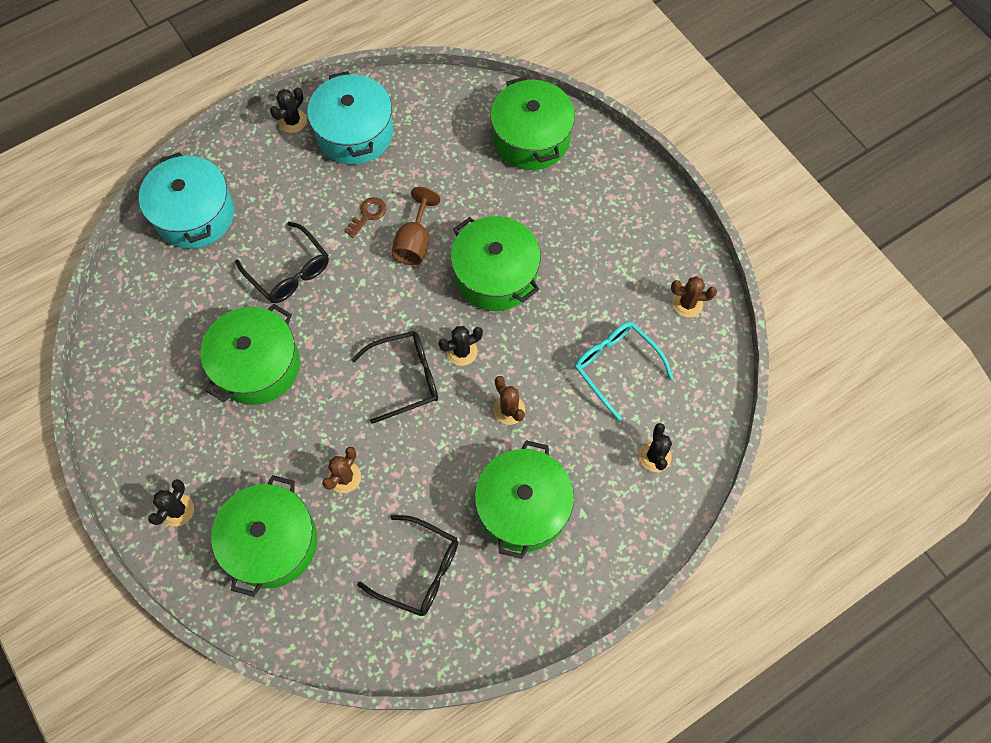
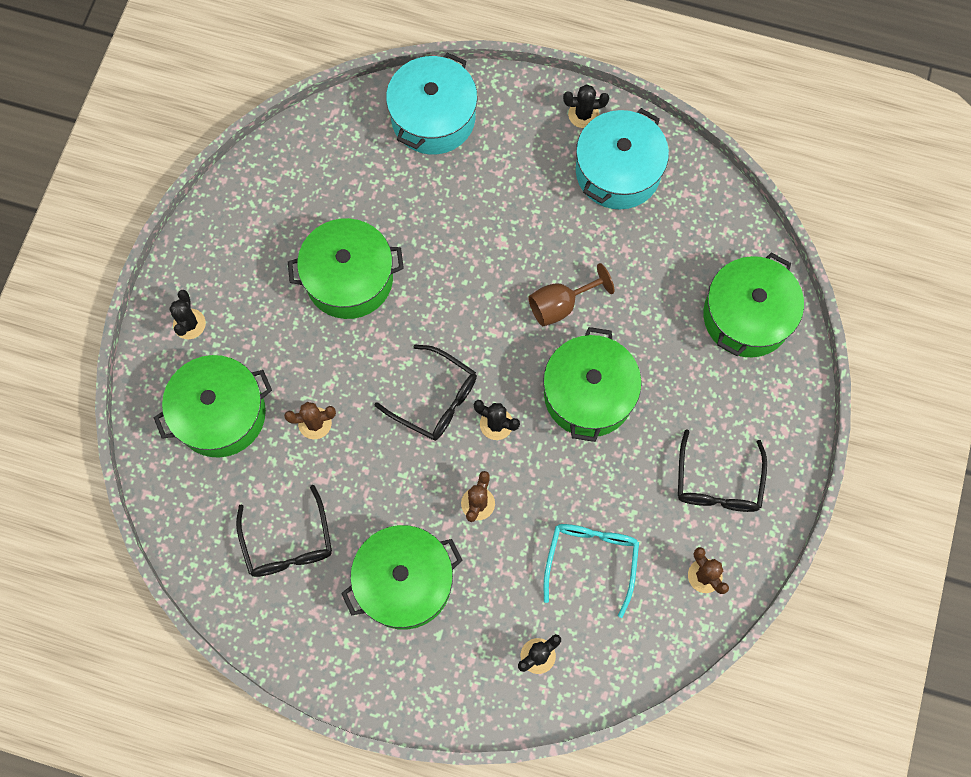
camera: 50 degrees right, 5 degrees up
black cactus [148,479,194,527] -> black cactus turned 75 degrees counterclockwise [169,290,206,339]
black glasses [235,222,329,303] -> black glasses moved to [678,429,767,512]
brown key [344,197,386,238] -> none

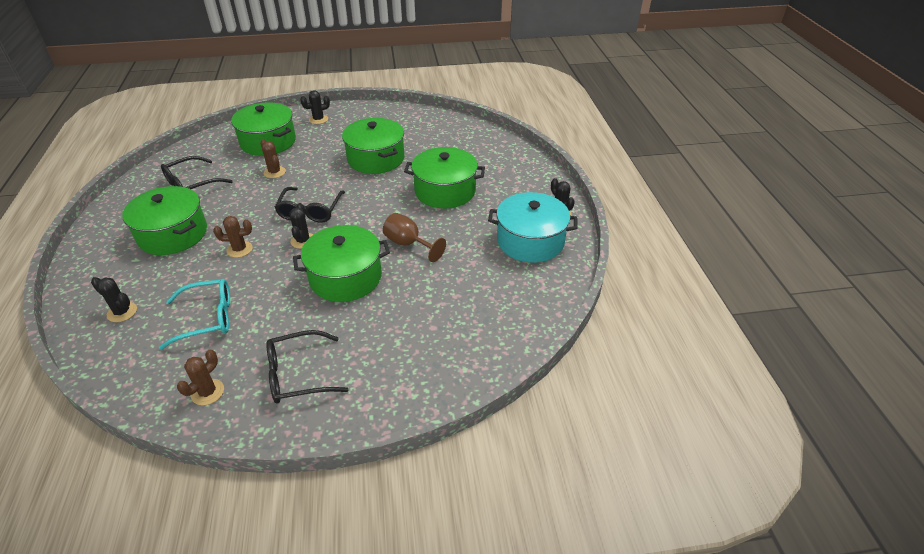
camera: 65 degrees right, 30 degrees down
turquoise pot [386,52,477,155] -> none
green pot [703,252,804,358] -> green pot moved to [404,147,485,208]

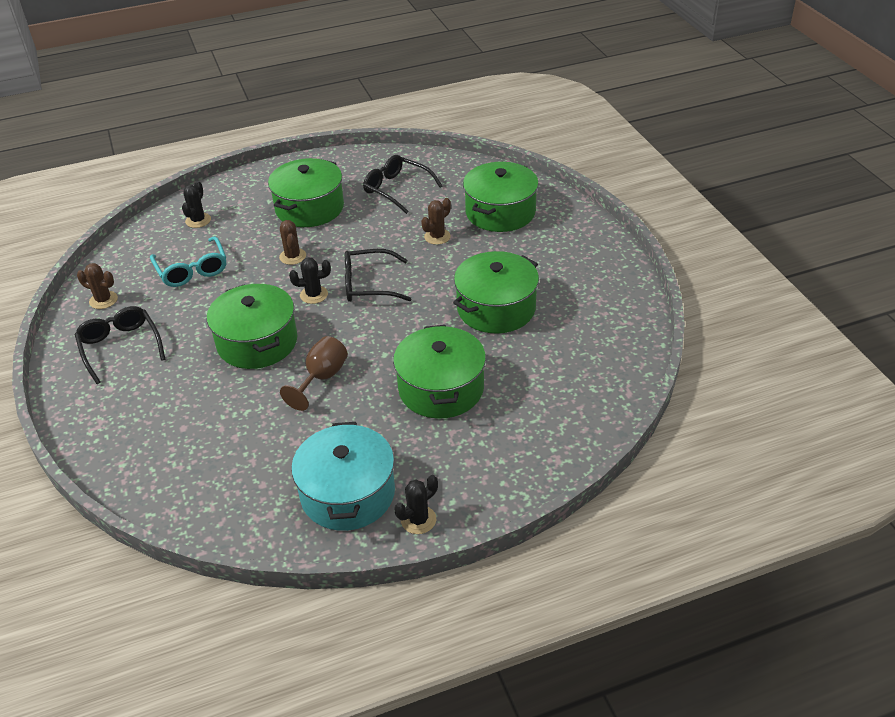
camera: 80 degrees right, 0 degrees up
black cactus [300,90,330,124] -> none

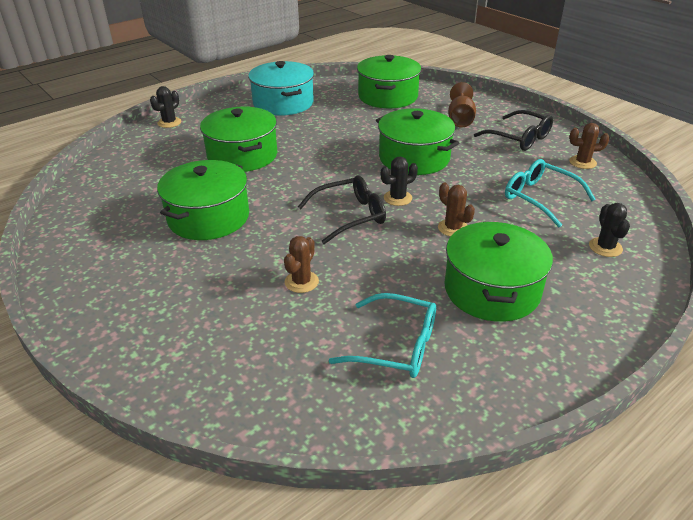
camera: 160 degrees right, 5 degrees down
brown goblet [280,336,348,411] -> brown goblet moved to [448,82,476,128]
black glasses [363,155,443,214] -> turquoise glasses [329,293,436,378]
black cactus [394,475,438,534] -> black cactus moved to [150,86,181,128]
green pot [463,162,539,232] -> green pot moved to [357,55,421,108]

